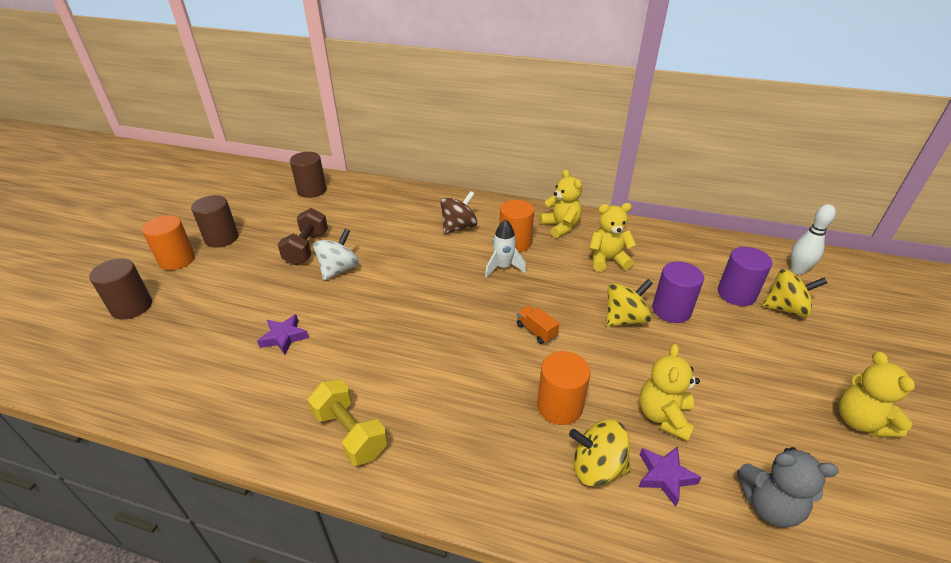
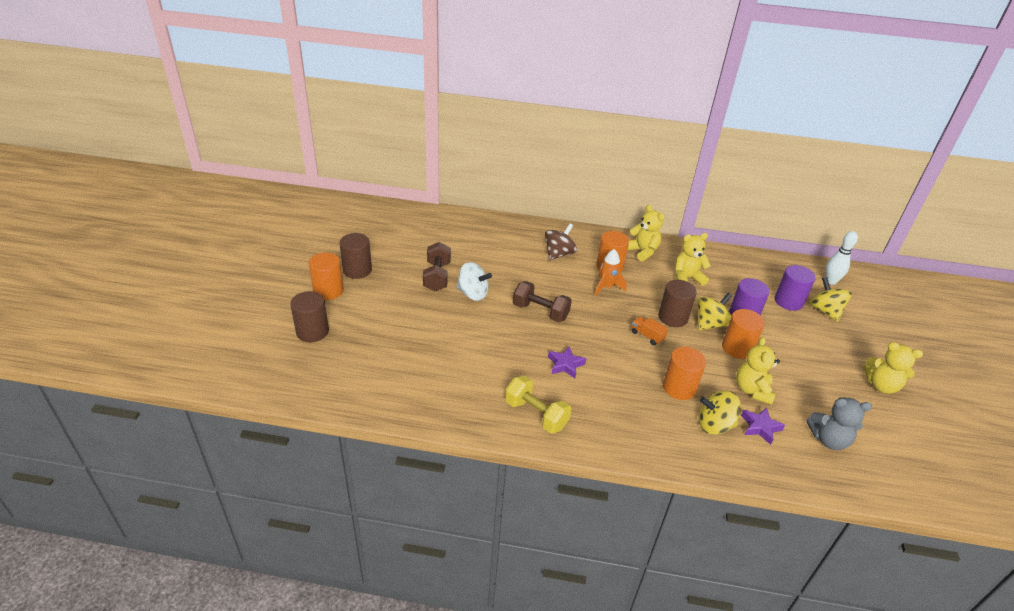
camera: 10 degrees left, 0 degrees up
purple star [257,314,309,355] -> purple star moved to [548,346,586,378]
brown cylinder [290,152,327,198] -> brown cylinder moved to [658,280,697,327]
white spinning top [313,229,359,280] -> white spinning top turned 90 degrees clockwise [456,262,492,301]
white rocket [485,219,526,278] -> orange rocket [594,249,627,296]
yellow spinning top [762,269,827,317] -> yellow spinning top turned 105 degrees counterclockwise [810,277,852,322]
yellow teddy bear [839,352,915,437] -> yellow teddy bear turned 45 degrees counterclockwise [864,342,923,394]
none -> brown dumbbell [513,281,572,322]
none -> orange cylinder [722,309,765,359]

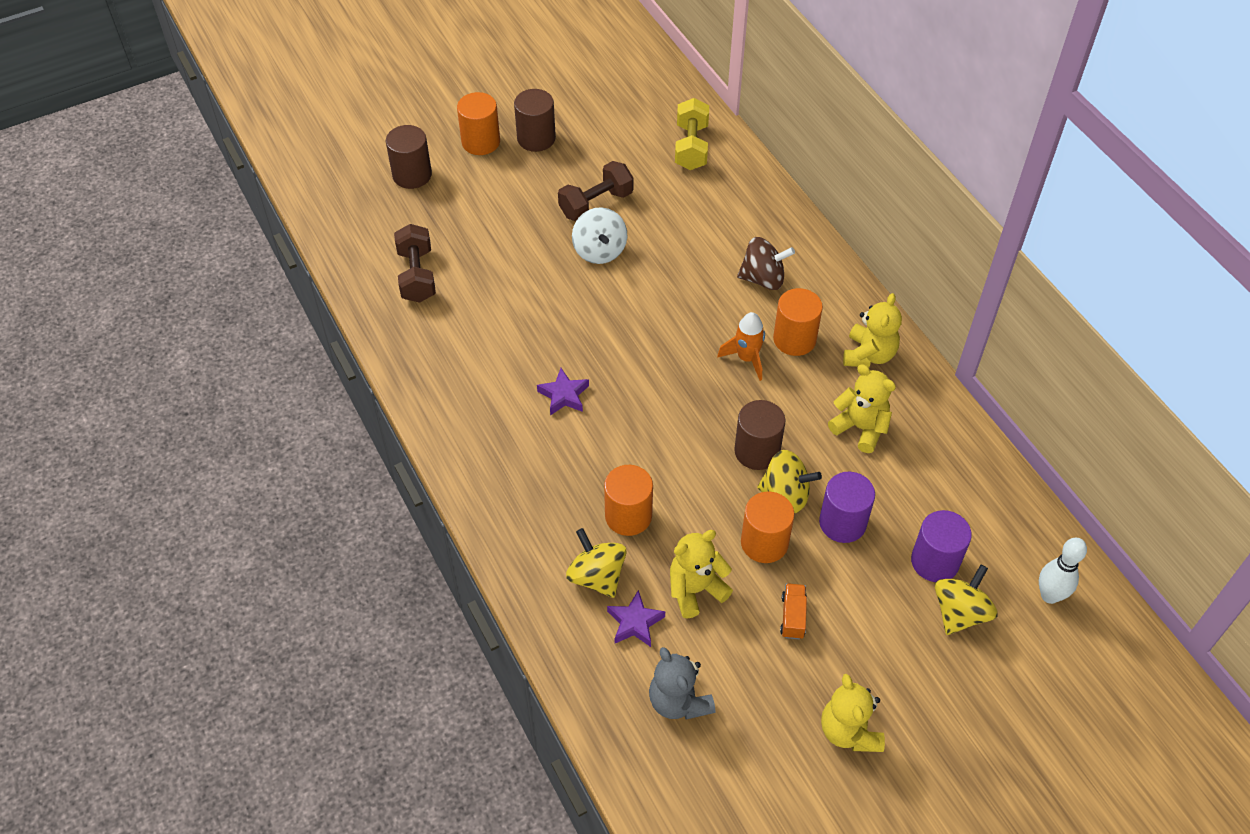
camera: 55 degrees right, 15 degrees up
yellow dumbbell [505,376,571,433] -> yellow dumbbell moved to [675,98,709,170]
brown dumbbell [513,281,572,322] -> brown dumbbell moved to [394,224,436,303]
orange truck [632,317,668,345] -> orange truck moved to [780,583,807,639]

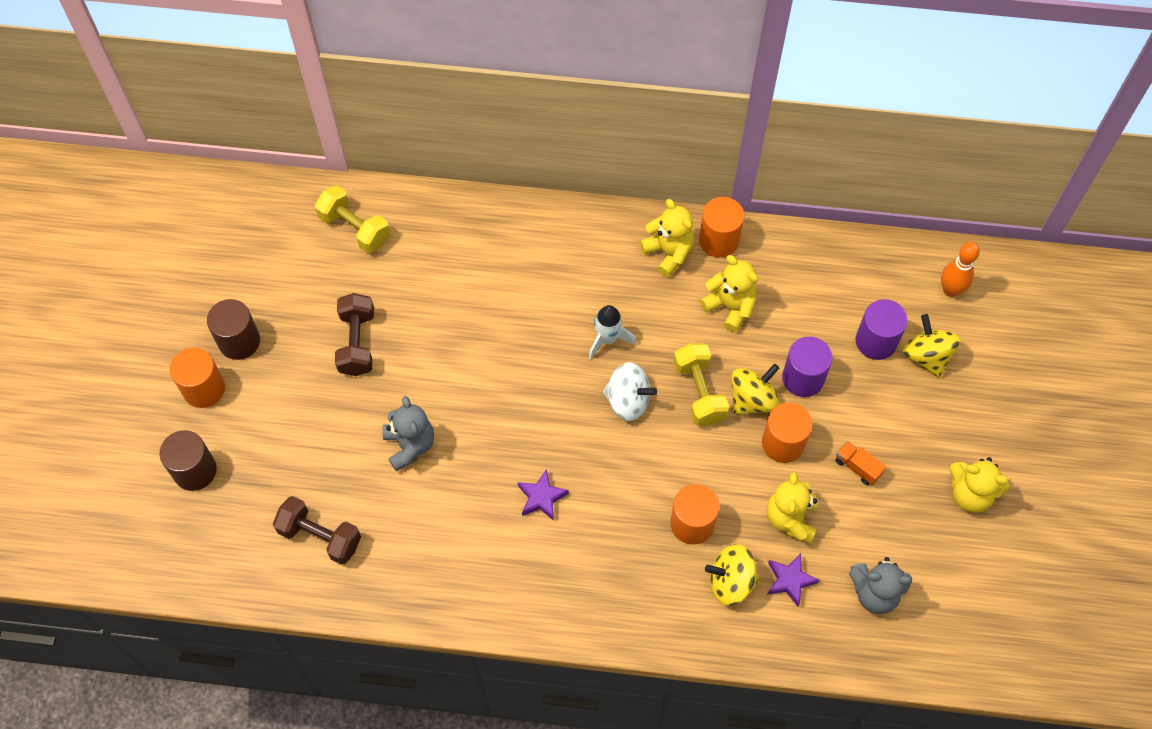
camera: 55 degrees left, 10 degrees up
white spinning top [572,207,627,264] -> white spinning top moved to [603,362,657,421]
orange rocket [717,312,765,381] -> white rocket [589,305,636,360]
brown cylinder [734,400,785,470] -> yellow dumbbell [673,343,729,426]
brown spinning top [737,237,795,290] -> none
orange cylinder [773,288,823,356] -> orange cylinder moved to [699,197,744,257]
yellow teddy bear [828,364,896,453] -> yellow teddy bear turned 60 degrees clockwise [700,255,758,332]
white bowling pin [1039,538,1087,604] -> orange bowling pin [941,242,980,297]
none -> grey teddy bear [382,396,434,472]

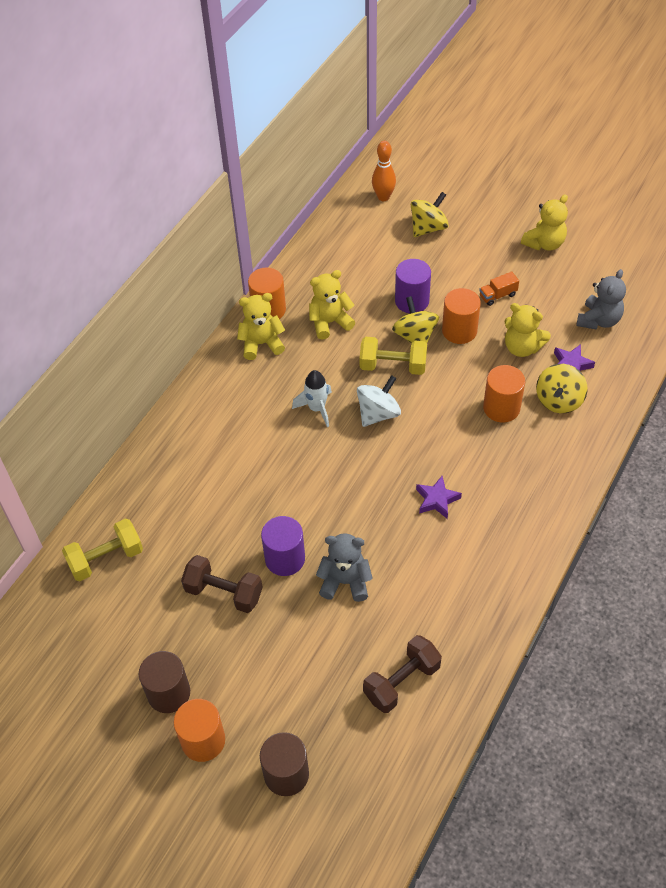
camera: 65 degrees left, 10 degrees down
purple cylinder [856,299,908,360] -> purple cylinder moved to [261,516,305,576]
yellow spinning top [903,314,961,378] -> yellow spinning top turned 135 degrees clockwise [411,192,449,237]

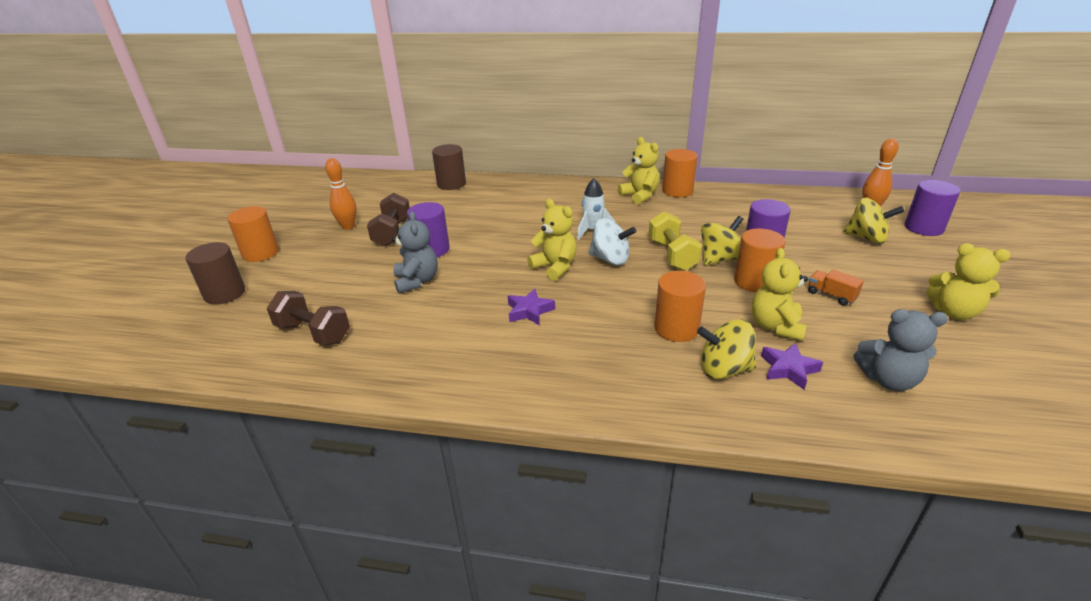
camera: 70 degrees right, 20 degrees down
yellow dumbbell [62,519,143,581] -> none
brown cylinder [139,651,190,713] -> brown cylinder moved to [432,144,466,190]
yellow teddy bear [309,270,355,340] -> yellow teddy bear moved to [527,199,577,281]
none -> orange bowling pin [325,158,357,230]
none -> purple cylinder [905,180,960,236]

